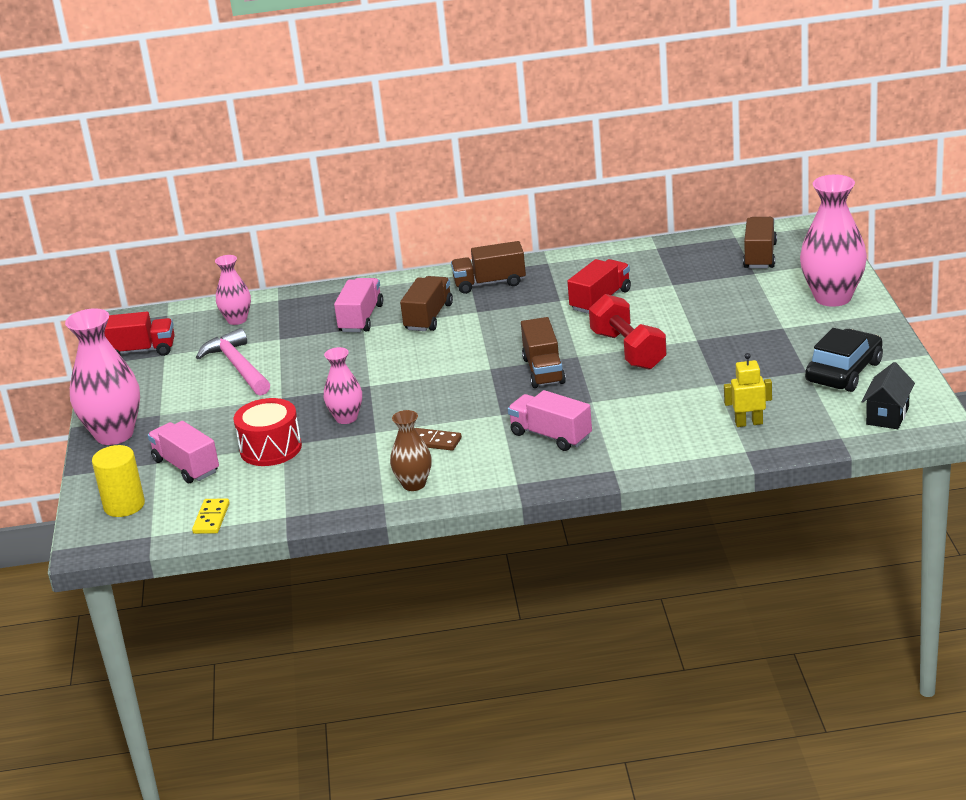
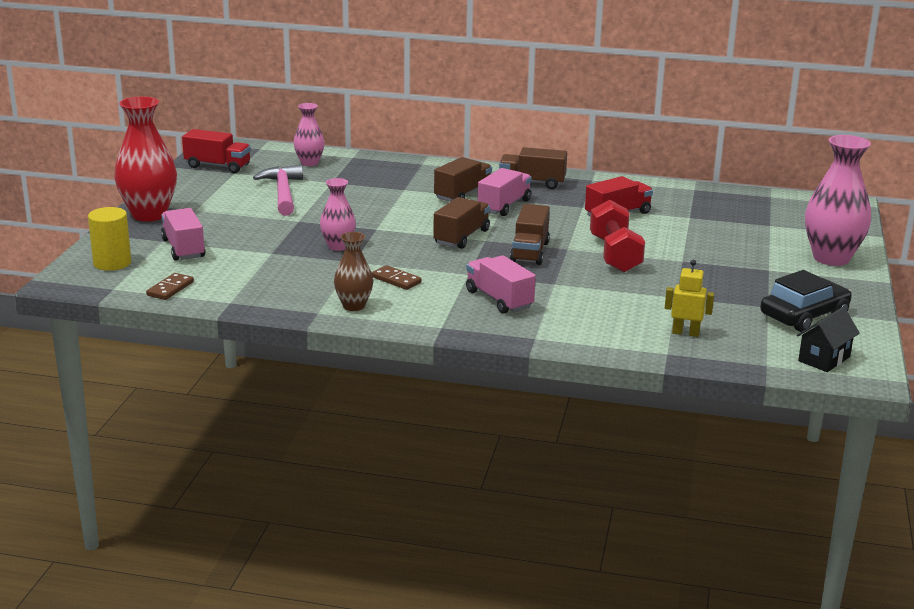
camera: 15 degrees right, 5 degrees down
pink vase [65,308,140,445] -> red vase [114,96,177,222]
yellow domino [192,498,230,534] -> brown domino [146,273,194,300]
red drum [234,398,302,466] -> none
pink truck [334,278,383,332] -> pink truck moved to [478,168,532,216]
brown truck [743,217,777,268] -> brown truck moved to [433,197,490,249]

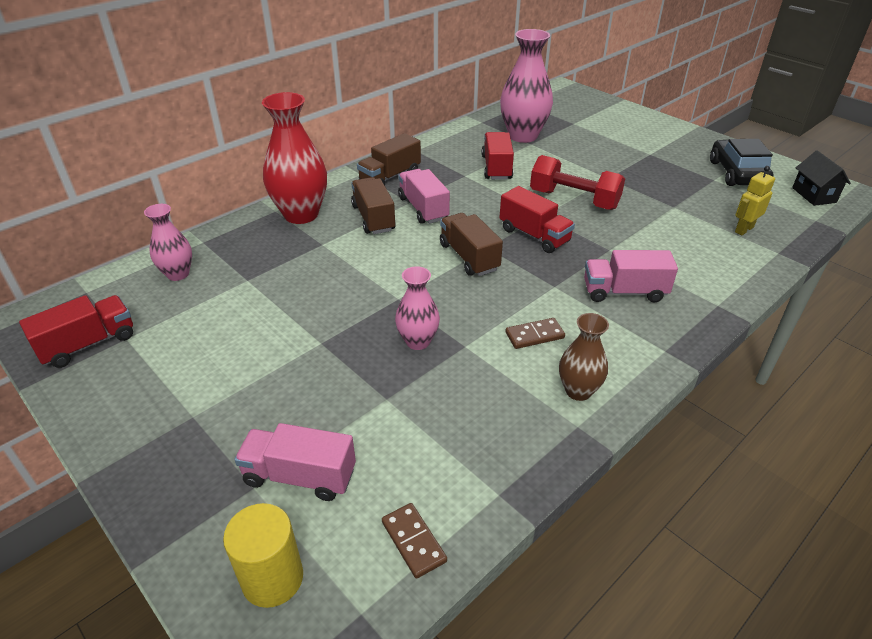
camera: 55 degrees left, 15 degrees up
red vase [114,96,177,222] -> red vase moved to [262,92,327,224]
pink hammer [253,165,303,216] -> none
brown truck [510,204,550,265] -> red truck [499,186,575,253]
pink vase [805,135,871,266] -> pink vase moved to [500,29,553,143]

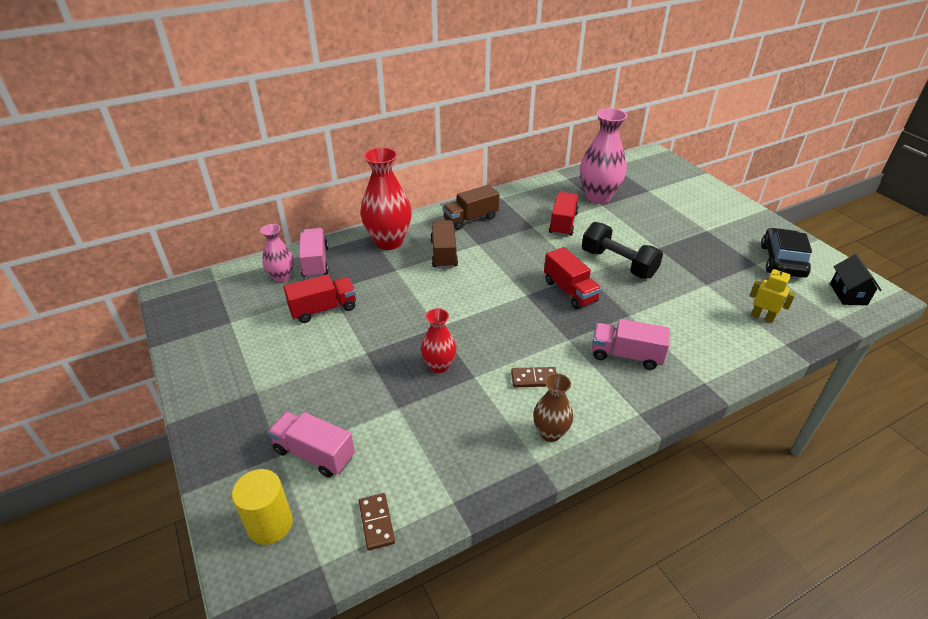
camera: 15 degrees right, 0 degrees up
red truck [19,295,133,368] -> red truck moved to [283,274,356,323]
pink vase [395,266,440,350] -> red vase [421,308,457,373]
pink truck [398,169,450,224] -> pink truck moved to [299,228,329,278]
brown truck [440,213,503,276] -> none
red dumbbell [530,155,625,210] -> black dumbbell [582,222,663,279]
yellow robot [735,166,775,235] -> yellow robot turned 60 degrees clockwise [749,266,795,323]

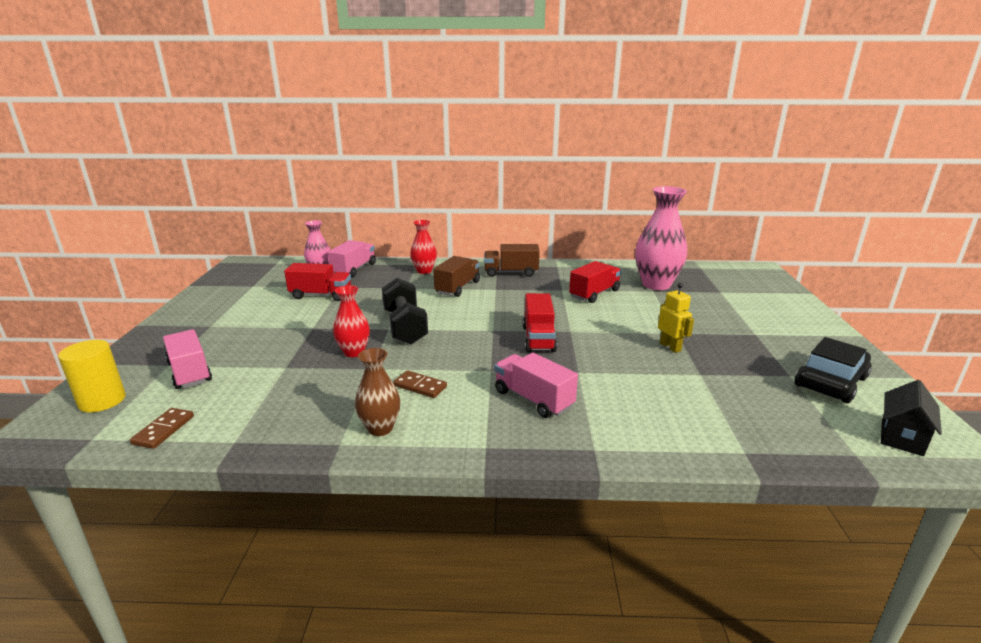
camera: 30 degrees right, 15 degrees down
red vase [360,147,412,250] -> red vase [410,220,437,274], size x0.56
black dumbbell [582,222,663,279] -> black dumbbell moved to [382,278,428,345]
yellow robot [749,266,795,323] -> yellow robot moved to [658,283,694,353]

